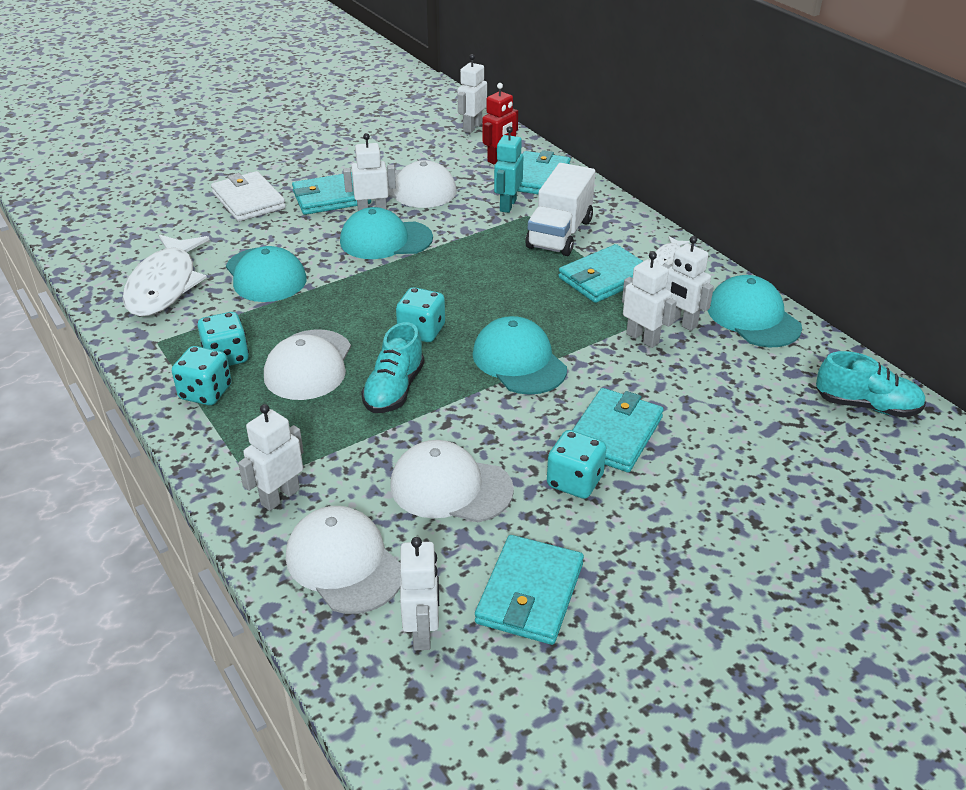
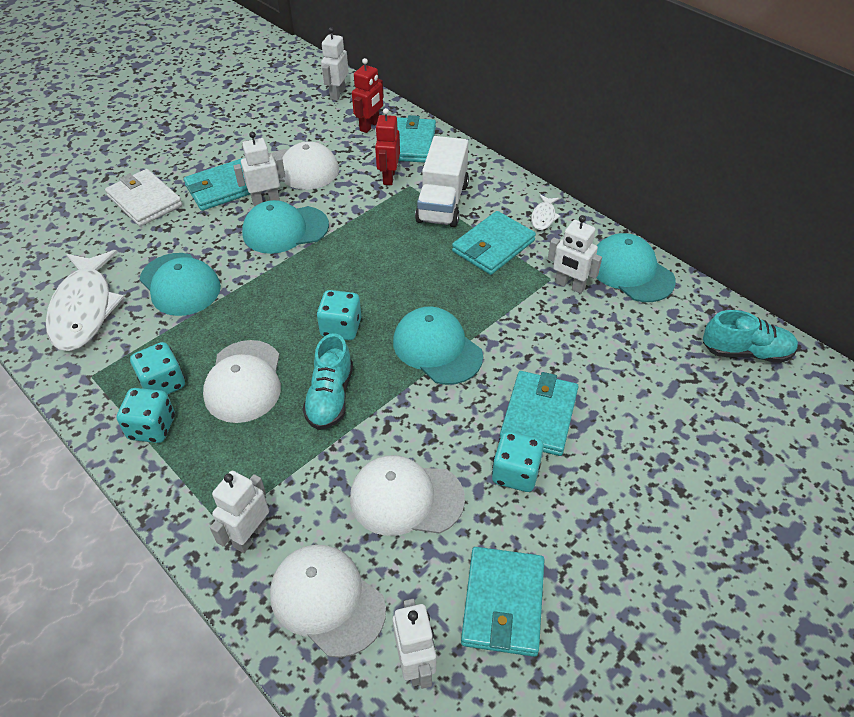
camera: 10 degrees left, 10 degrees up
turquoise robot [494,126,523,213] -> red robot [375,108,400,185]
white robot [622,252,677,348] -> none

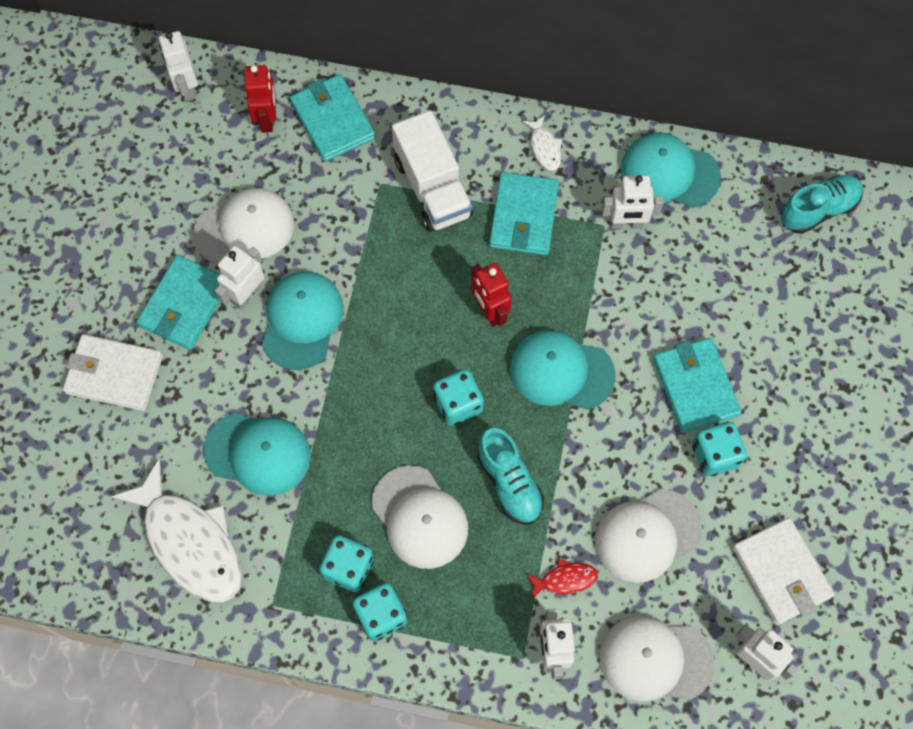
camera: 35 degrees left, 20 degrees up
turquoise cap [242,200,329,254] -> turquoise cap turned 150 degrees clockwise [262,271,344,370]
red robot [375,108,400,185] -> red robot moved to [471,263,512,326]
turquoise wallet [461,547,545,657] -> white wallet [733,518,835,625]
none -> red fish [526,559,598,599]

